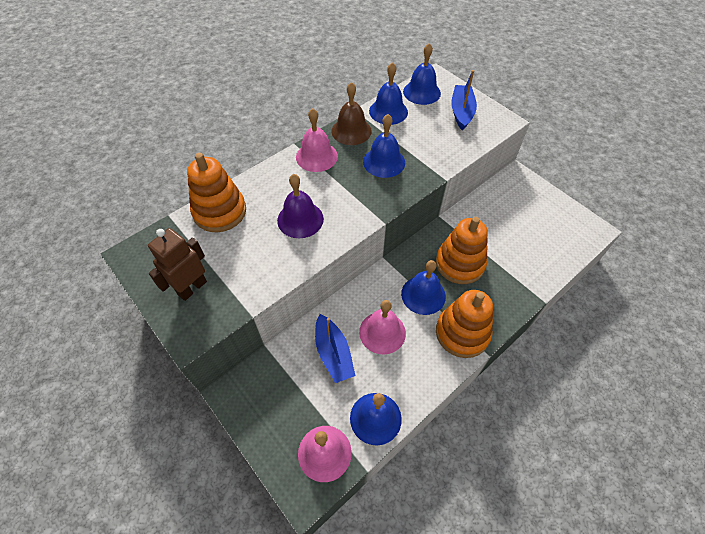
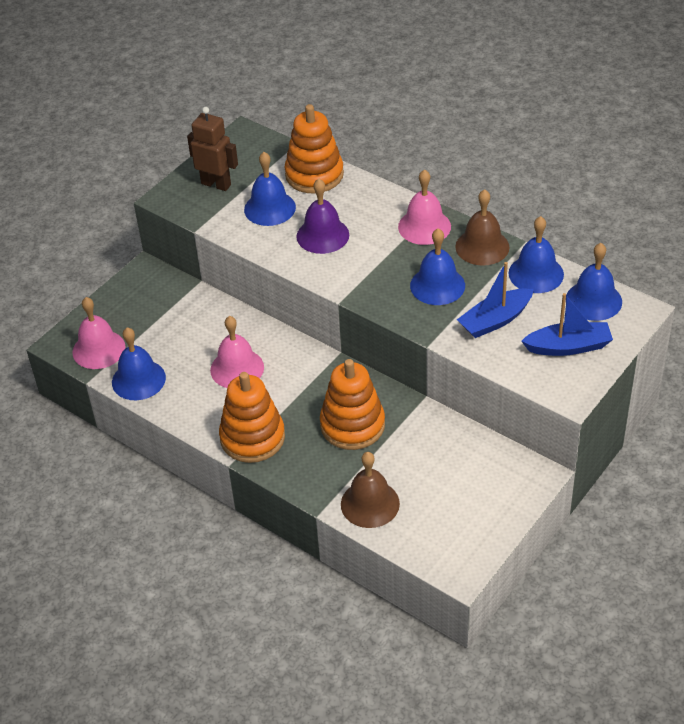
camera: 80 degrees right, 10 degrees down
blue boat [315,314,355,383] -> blue boat moved to [457,262,534,338]
blue bell [401,260,446,315] -> blue bell moved to [244,152,296,226]
none -> brown bell [341,452,400,528]

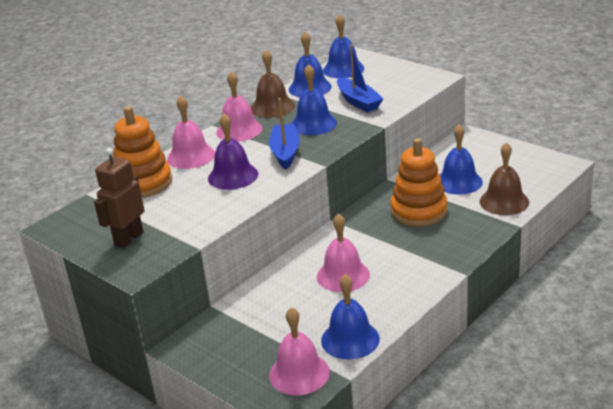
camera: 85 degrees left, 15 degrees down
orange stacking toy [219,372,285,463] -> none
blue bell [244,152,296,226] -> blue bell moved to [440,124,483,195]
blue boat [521,293,613,356] -> blue boat moved to [269,98,300,169]
none -> pink bell [167,95,215,169]

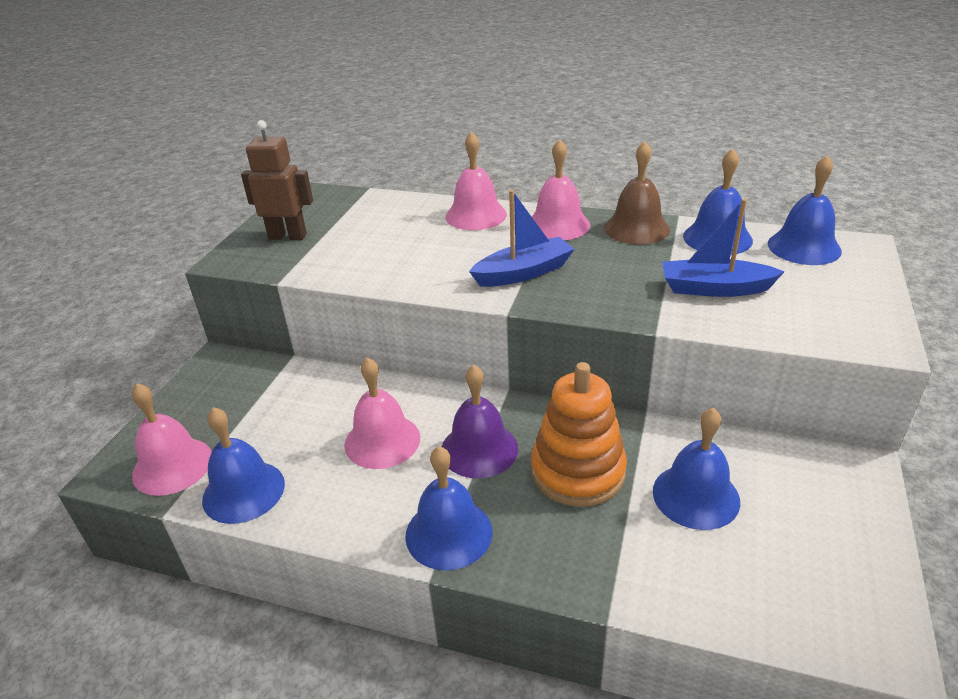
camera: 65 degrees right, 5 degrees up
orange stacking toy [113,106,172,198] -> none
purple bell [208,114,258,190] -> purple bell moved to [442,365,518,479]
blue bell [291,64,337,135] -> blue bell moved to [406,446,493,570]
blue boat [337,45,383,113] -> blue boat turned 60 degrees clockwise [662,199,784,297]
brown bell [480,142,529,215] -> none

